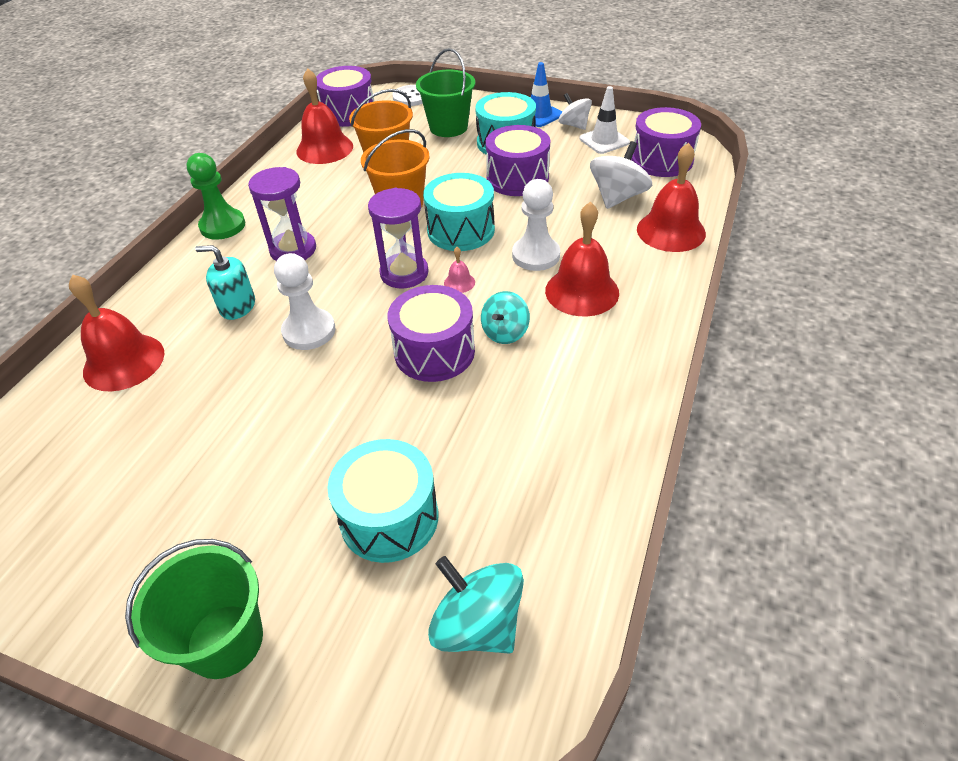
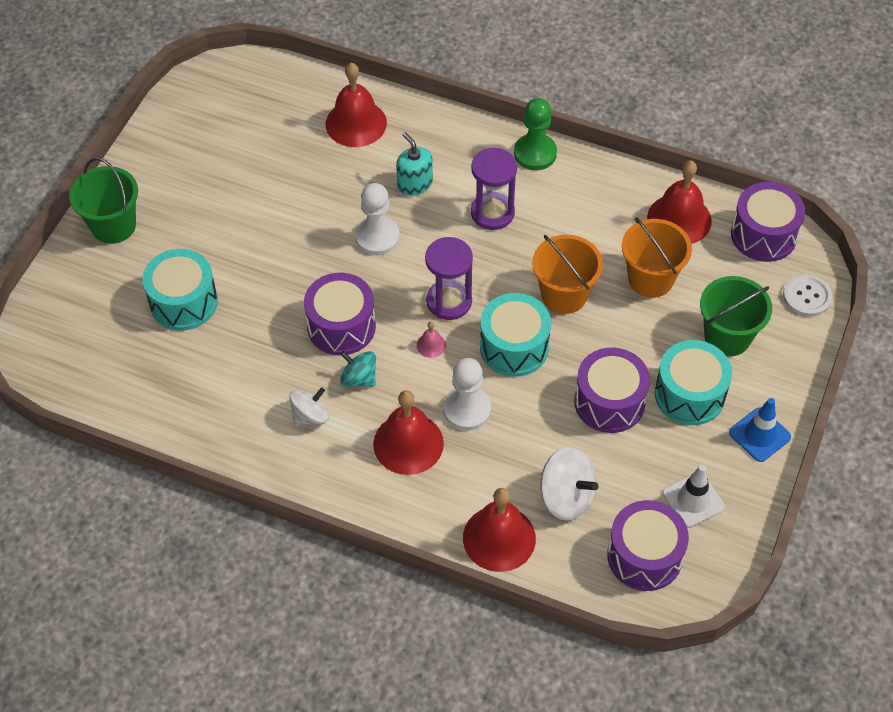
camera: 90 degrees right, 10 degrees up
turquoise soap dispenser [195,245,255,320] -> turquoise soap dispenser turned 45 degrees counterclockwise [396,132,433,196]
turquoise spinning top [428,556,524,654] -> none
white spinning top [559,93,592,130] -> white spinning top moved to [289,387,329,426]

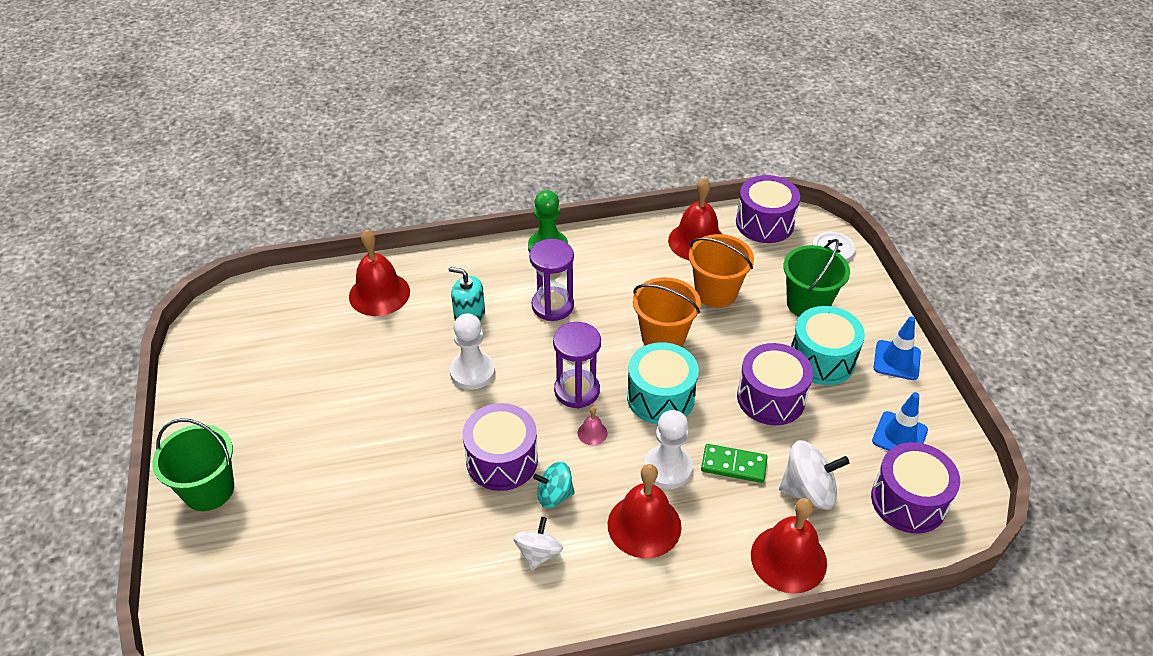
camera: 35 degrees left, 10 degrees down
turquoise drum [142,249,218,331] -> none
white traffic cone [662,465,725,528] -> blue traffic cone [872,392,928,451]
none -> green domino [701,444,768,483]

